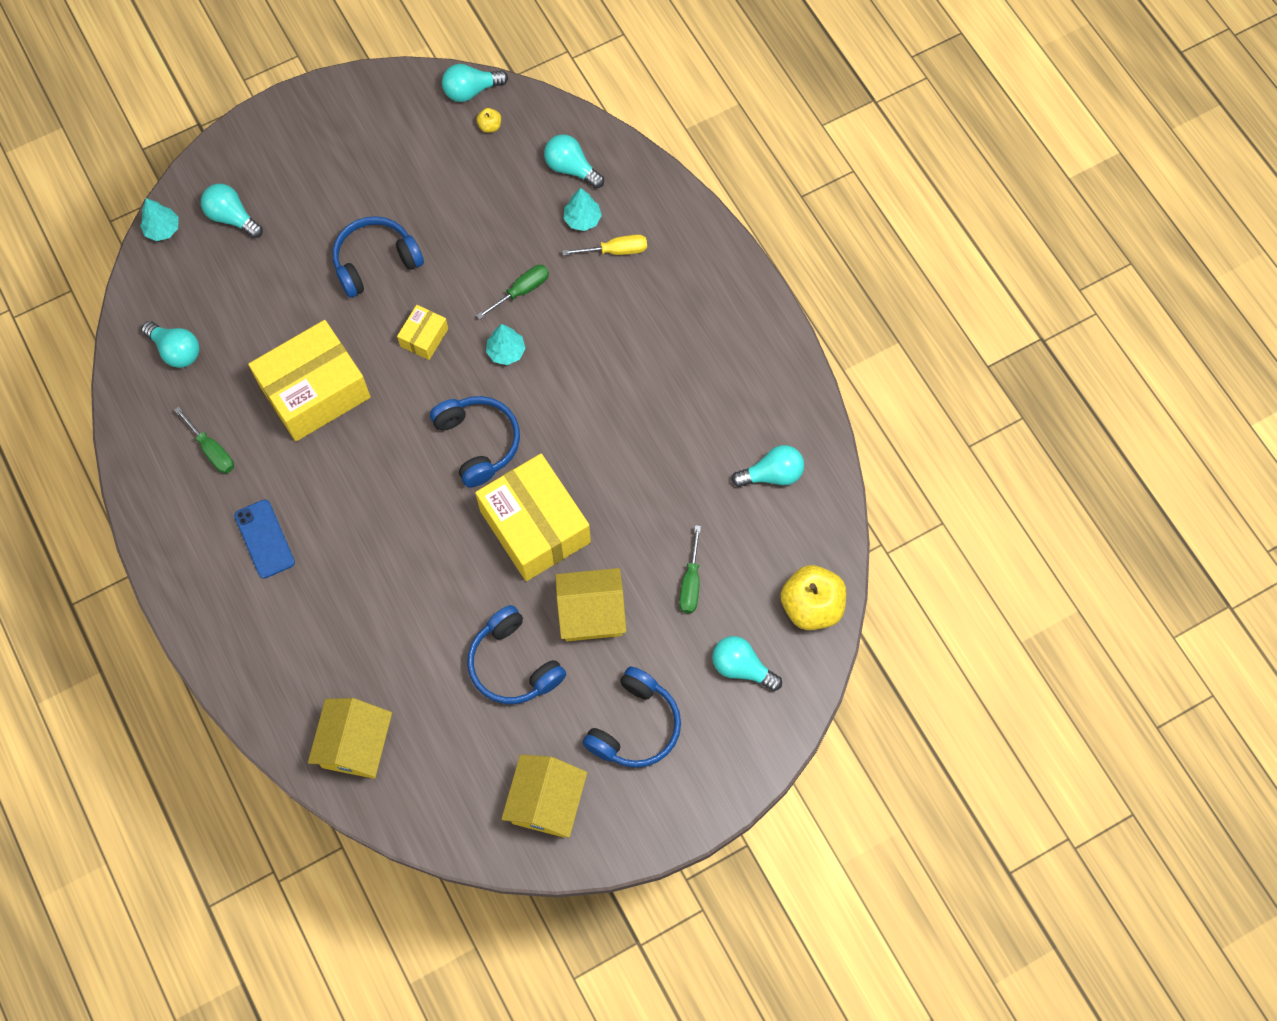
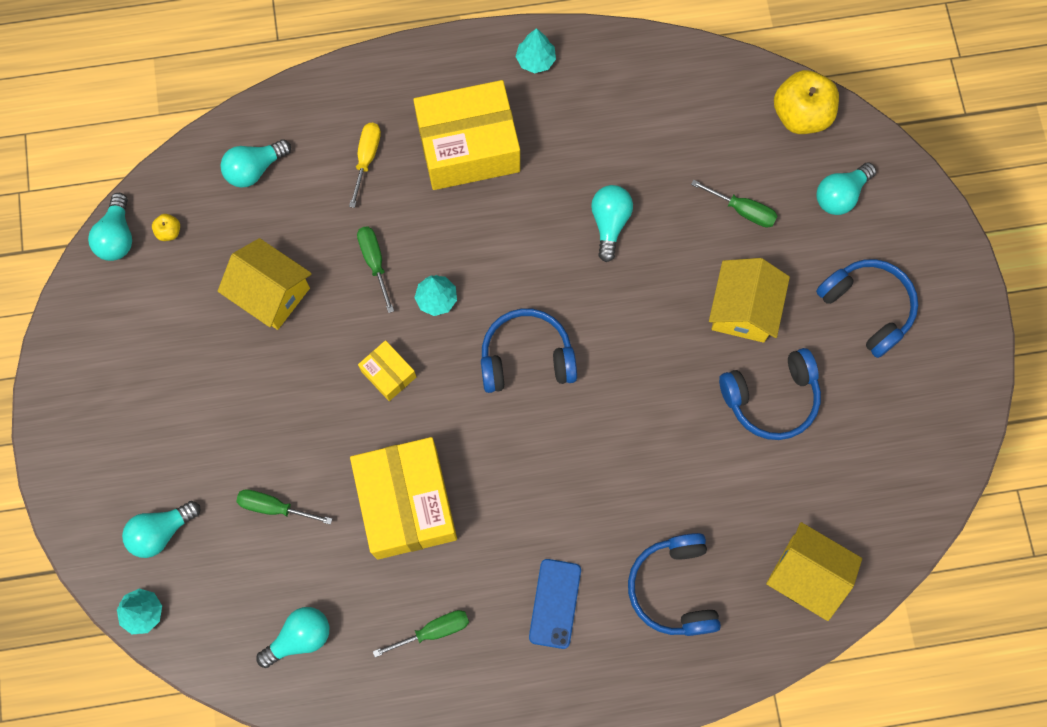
camera: 70 degrees left, 5 degrees up
blue phone [234,499,295,579] -> blue phone turned 75 degrees counterclockwise [529,559,581,649]
blue headphones [332,216,424,298] -> blue headphones moved to [628,533,721,636]
yellow box [475,454,591,581] -> yellow box moved to [413,80,520,190]
yellow house [502,755,587,838] -> yellow house moved to [218,238,312,330]
turquoise tree [563,188,602,231] -> turquoise tree moved to [516,28,556,73]
turquoise light bulb [732,445,804,487] -> turquoise light bulb moved to [591,185,633,262]
none -> green screwdriver [236,489,332,525]

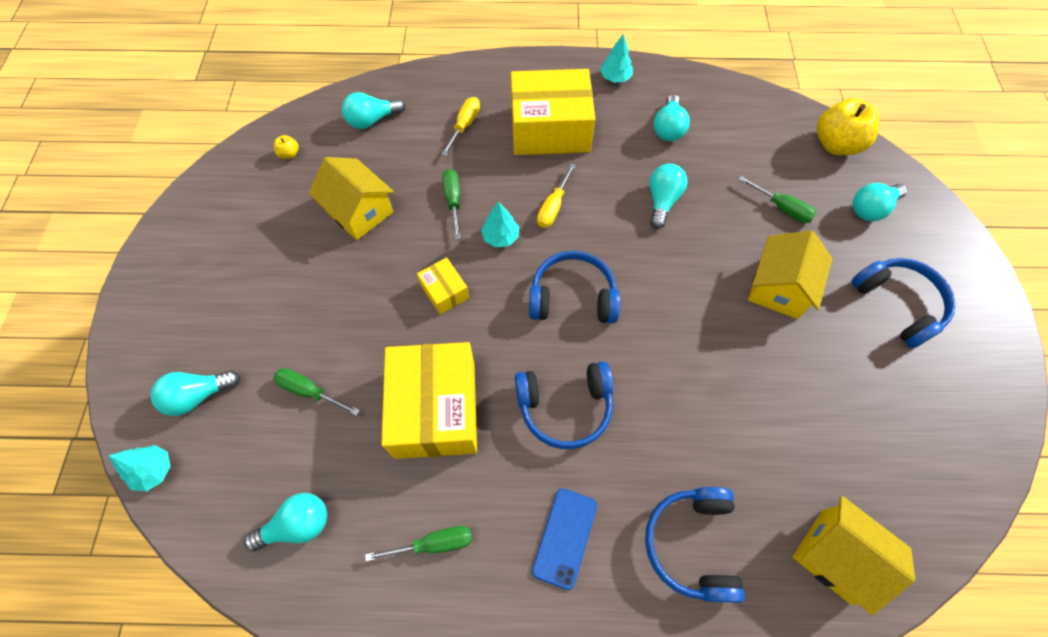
camera: 10 degrees right, 10 degrees down
turquoise light bulb [88,193,132,261] -> turquoise light bulb moved to [654,95,690,141]
blue headphones [719,348,821,440] -> blue headphones moved to [515,361,613,449]
none -> yellow screwdriver [537,163,575,228]

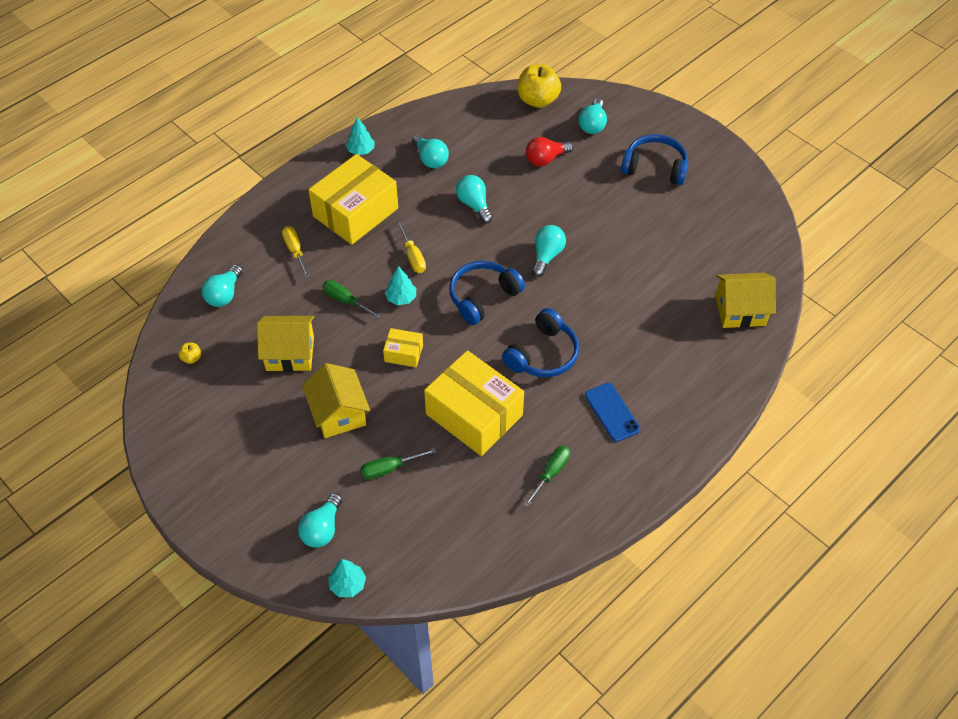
camera: 45 degrees left, 10 degrees down
turquoise light bulb [244,493,327,552] -> turquoise light bulb moved to [532,225,566,277]
blue headphones [645,487,745,603] -> none
green screwdriver [738,176,816,223] -> red light bulb [526,137,573,166]
yellow house [748,231,832,319] -> yellow house moved to [302,363,370,438]

